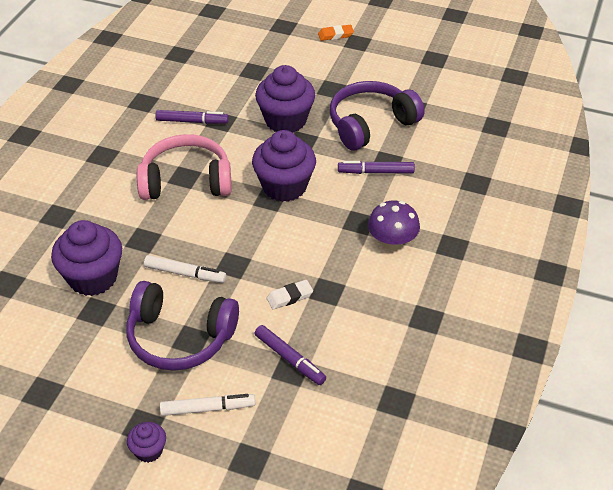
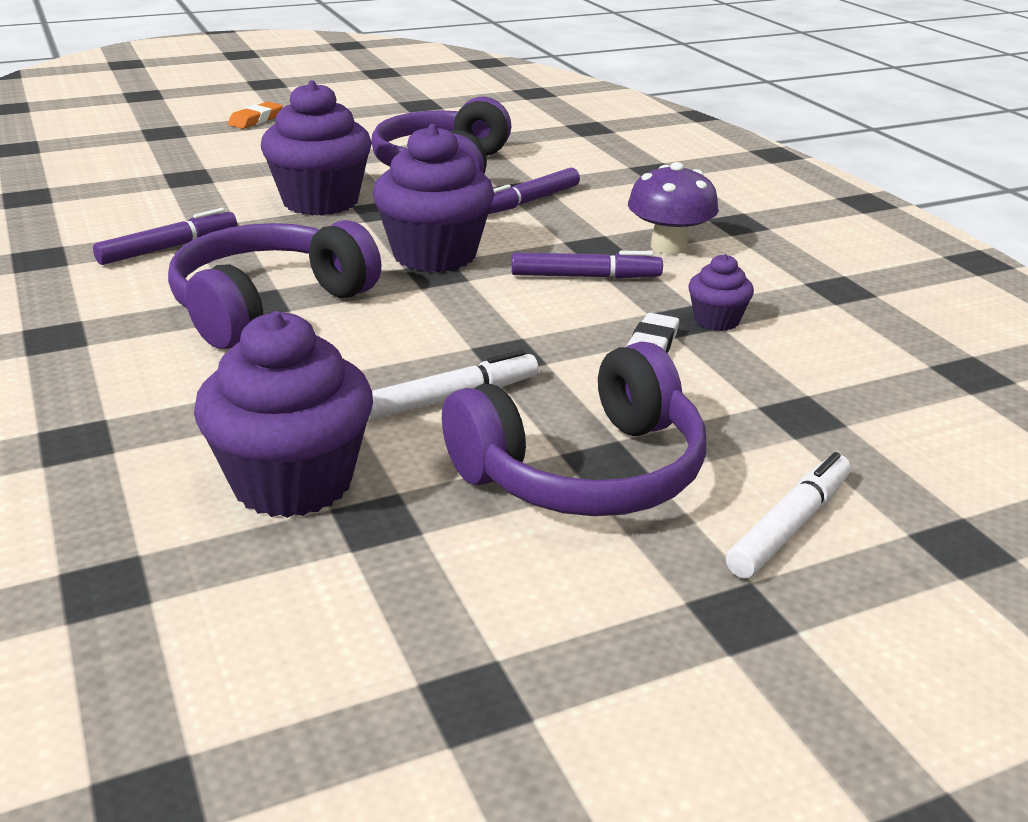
camera: 45 degrees left, 15 degrees down
purple cupcake [127,422,166,463] -> purple cupcake moved to [688,254,754,331]
pink headphones [137,134,232,200] -> purple headphones [168,220,382,349]
purple marker [254,325,326,385] -> purple marker moved to [512,251,663,279]

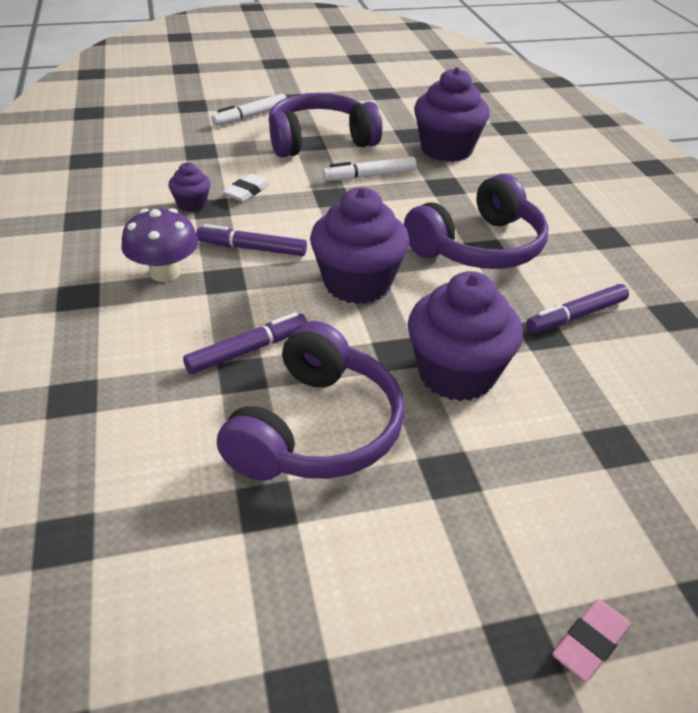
camera: 170 degrees left, 10 degrees up
orange eraser [228,102,283,129] -> pink eraser [552,599,631,682]

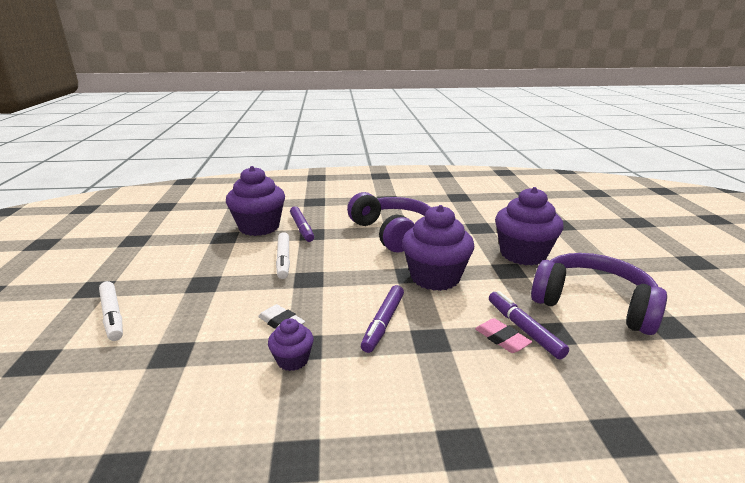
camera: 80 degrees left, 15 degrees down
purple mushroom [121,208,198,282] -> none
purple headphones [269,93,382,158] -> none
purple marker [526,284,629,333] -> purple marker moved to [290,206,314,242]
pink eraser [552,599,631,682] -> pink eraser moved to [475,318,532,353]

